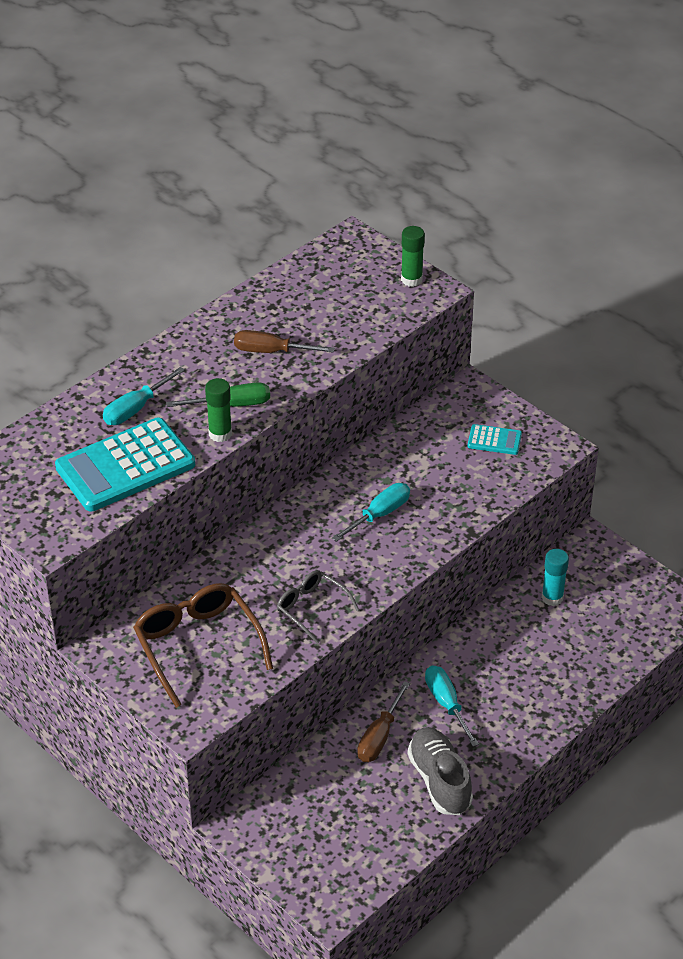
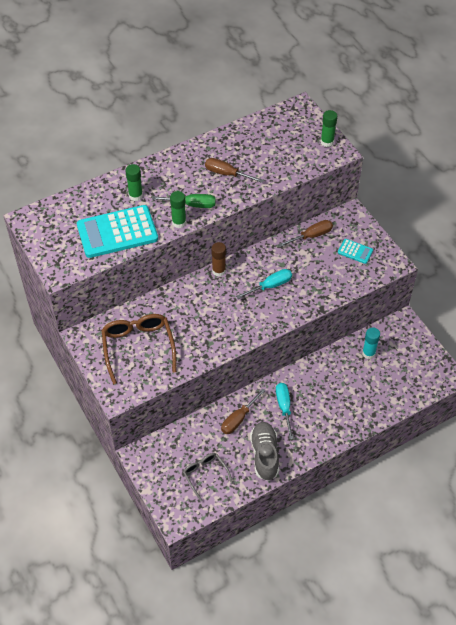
camera: 15 degrees right, 10 degrees up
turquoise screwdriver [103,367,185,425] -> green glue stick [125,164,143,201]
grey glasses [277,570,359,644] -> grey glasses moved to [183,453,233,502]
none -> brown glue stick [211,242,226,277]
none -> brown screwdriver [278,220,333,247]

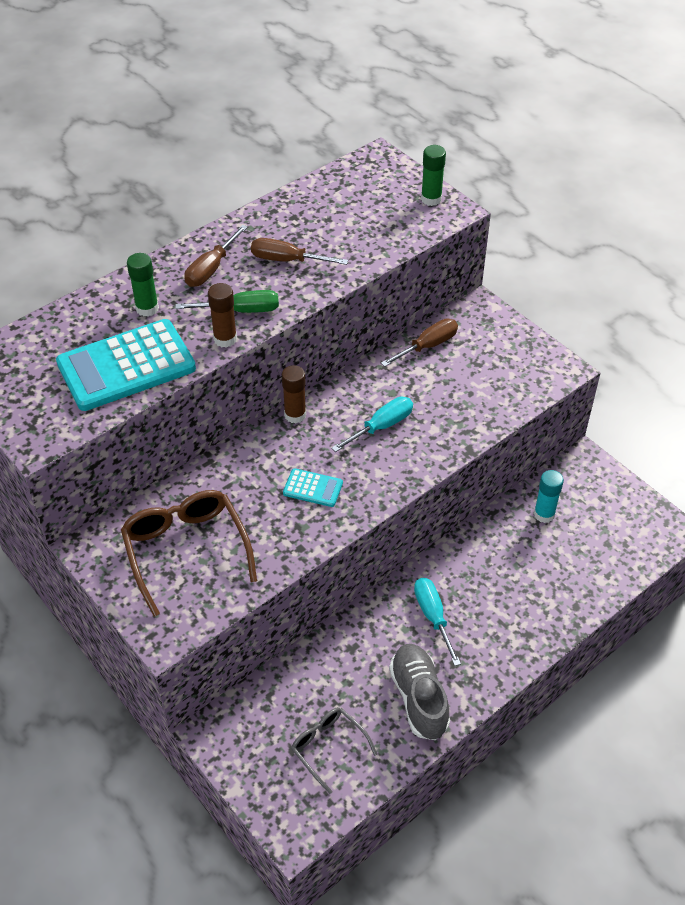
camera: 10 degrees left, 5 degrees down
green glue stick [170,191,186,228] -> brown glue stick [208,283,237,348]
brown screwdriver [221,388,266,434] -> brown screwdriver moved to [185,225,248,287]
turquoise calculator [338,239,373,264] -> turquoise calculator moved to [283,468,343,507]

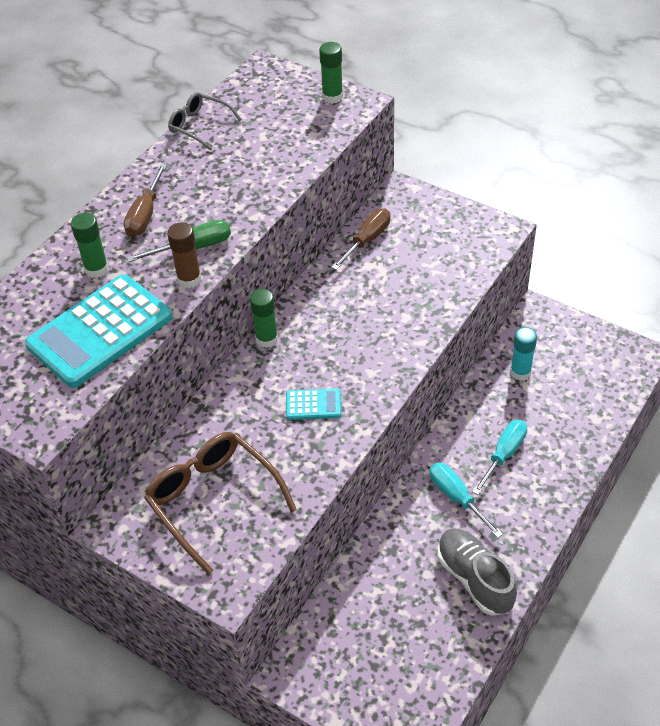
camera: 15 degrees left, 0 degrees up
brown screwdriver [251,238,348,265] -> none
brown glue stick [282,365,306,423] -> green glue stick [250,289,278,348]
grey glasses [291,707,377,794] -> grey glasses moved to [168,92,242,151]
turquoise screwdriver [331,397,413,452] -> turquoise screwdriver moved to [473,420,527,495]

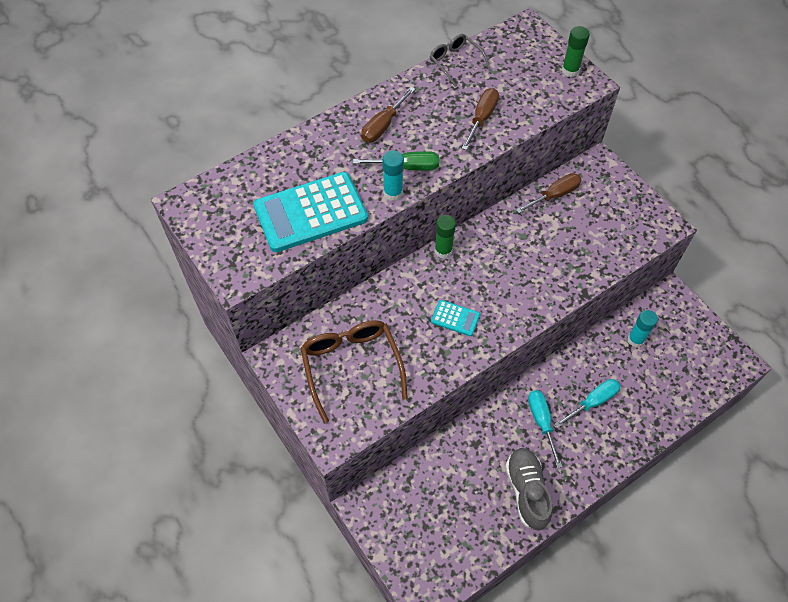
camera: 20 degrees right, 10 degrees up
green glue stick [71,213,109,278] -> none
brown glue stick [167,222,202,288] -> turquoise glue stick [382,150,404,201]
none -> brown screwdriver [461,88,499,150]

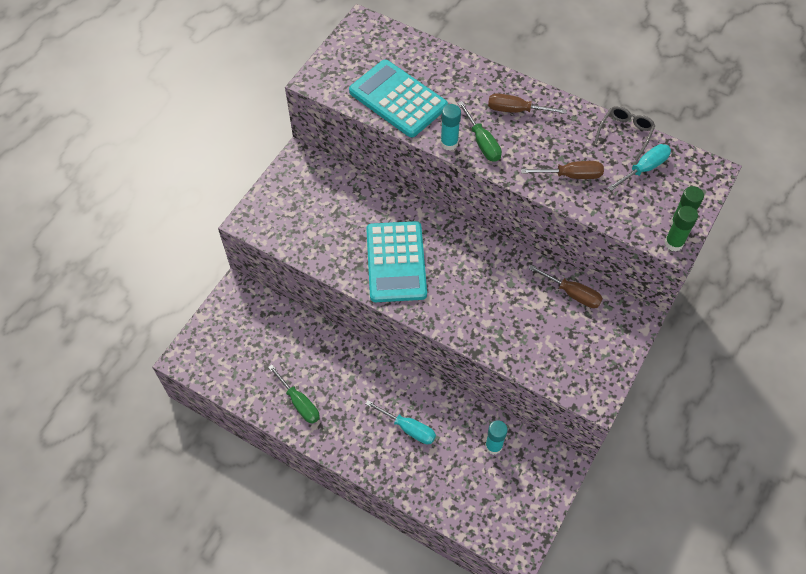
camera: 65 degrees right, 0 degrees up
brown glasses [300,320,408,423] -> none
turquoise calculator [431,300,480,336] -> turquoise calculator [366,221,427,302], size x2.20
green glue stick [435,215,456,259] -> green glue stick moved to [665,206,698,252]
grey shoe [505,448,553,530] -> green screwdriver [268,365,320,424]
turquoise screwdriver [528,390,563,468] -> turquoise screwdriver moved to [608,144,671,191]

